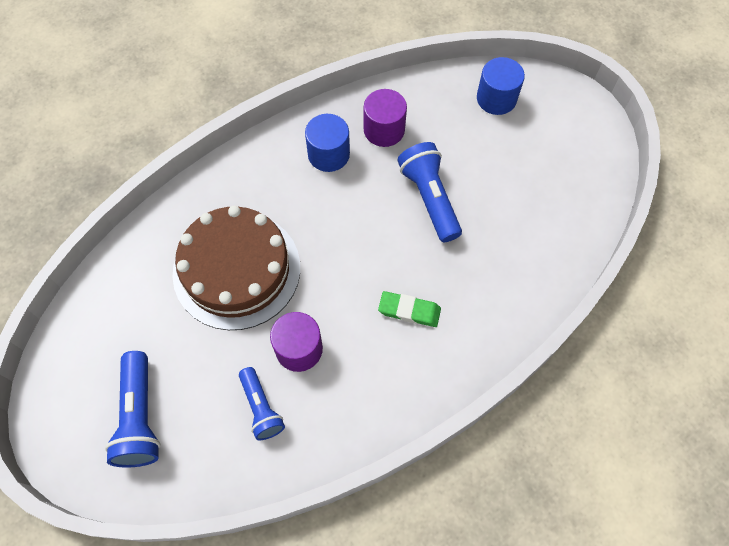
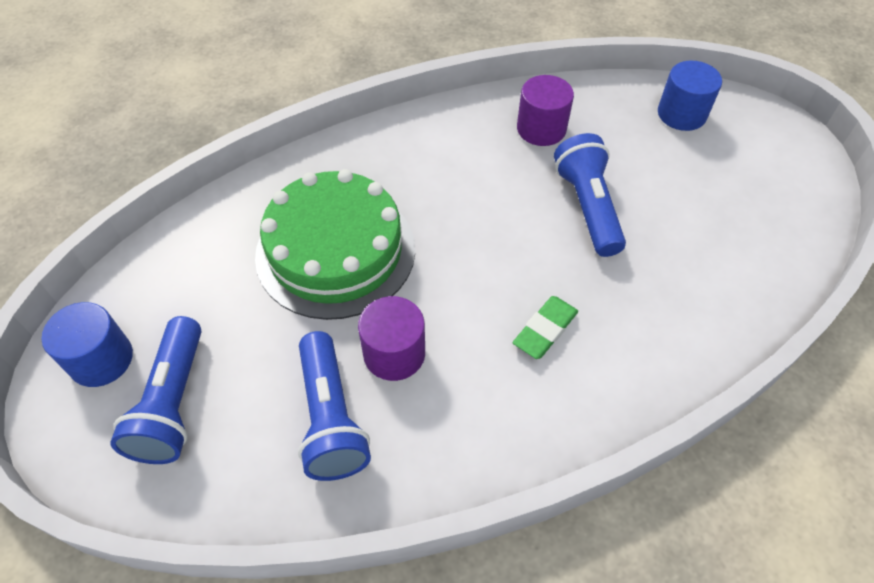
camera: 10 degrees right, 10 degrees down
brown cake [172,206,300,330] -> green cake [255,169,415,320]
blue flashlight [239,367,285,440] -> blue flashlight [298,331,371,481], size x1.53
blue cylinder [305,114,350,172] -> blue cylinder moved to [41,302,133,387]
green eraser [378,291,441,327] -> green eraser turned 75 degrees counterclockwise [513,296,578,359]

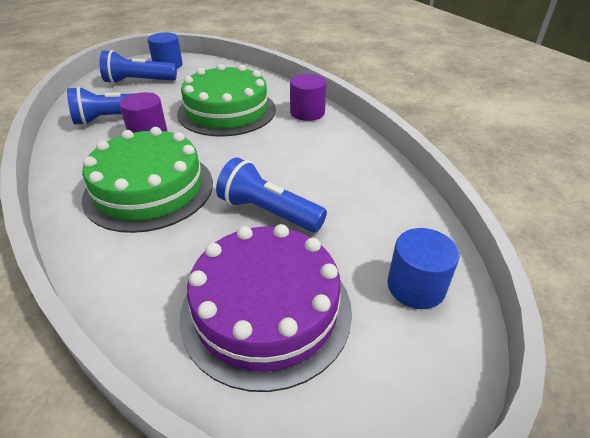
camera: 85 degrees right, 15 degrees down
green eraser [513,296,578,359] -> green cake [82,127,213,233]
purple cylinder [517,75,574,146] -> purple cylinder moved to [290,74,327,121]
blue flashlight [554,133,626,257] -> blue flashlight turned 135 degrees counterclockwise [216,157,327,232]
none -> purple cake [180,224,352,392]

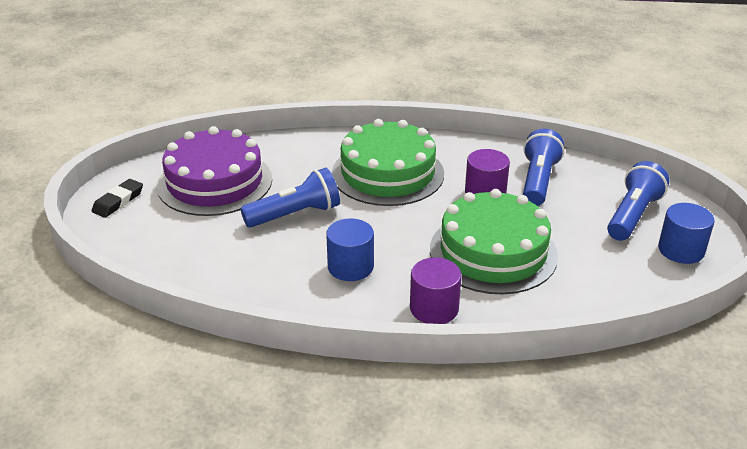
camera: 125 degrees right, 5 degrees down
blue cylinder [387,228,459,309] -> blue cylinder moved to [326,218,374,281]
none -> black eraser [92,179,143,218]

